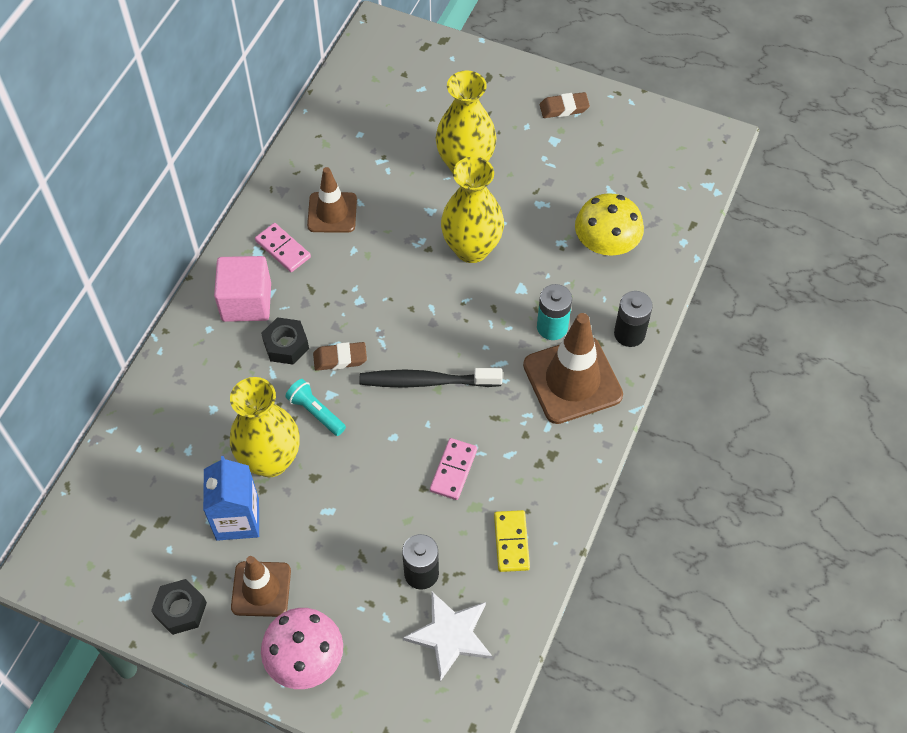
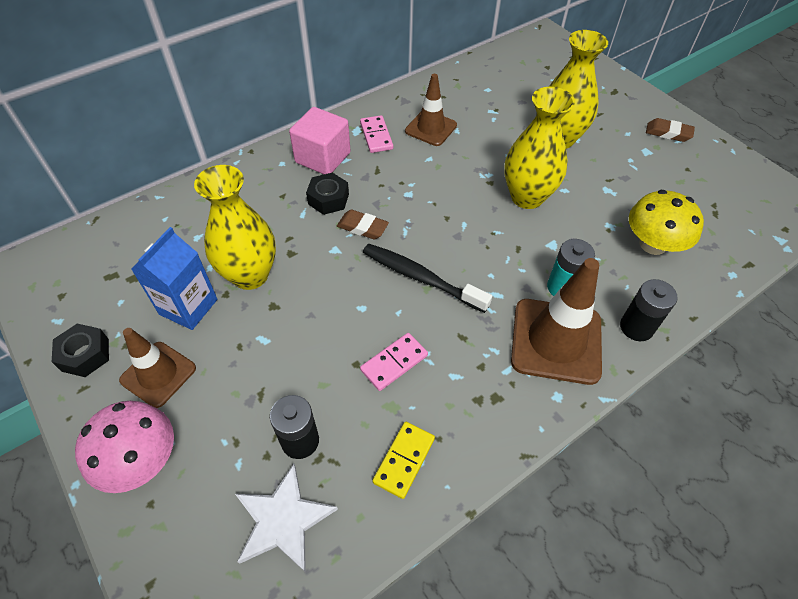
camera: 30 degrees right, 5 degrees down
turquoise flashlight [285,379,346,436] -> none

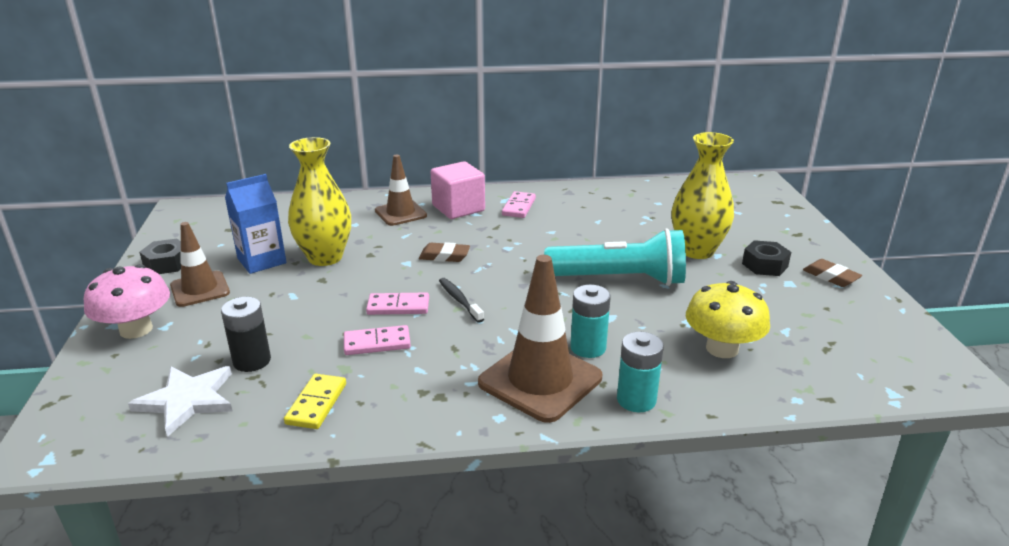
camera: 30 degrees right, 25 degrees down
black nut [306,173,349,215] -> black nut moved to [742,240,791,276]
brown eraser [337,210,389,239] -> brown eraser turned 45 degrees counterclockwise [419,242,470,262]
black toothbrush [363,244,492,313] -> black toothbrush [439,278,484,323], size x0.60
yellow domino [373,422,435,499] -> yellow domino turned 45 degrees counterclockwise [284,374,346,429]
brown traffic cone [405,74,457,146] -> brown traffic cone moved to [375,155,427,226]
yellow vase [504,87,575,209] -> turquoise flashlight [544,228,686,286]
black battery [620,279,678,341] -> turquoise battery [617,332,664,412]
none -> pink domino [366,292,429,315]

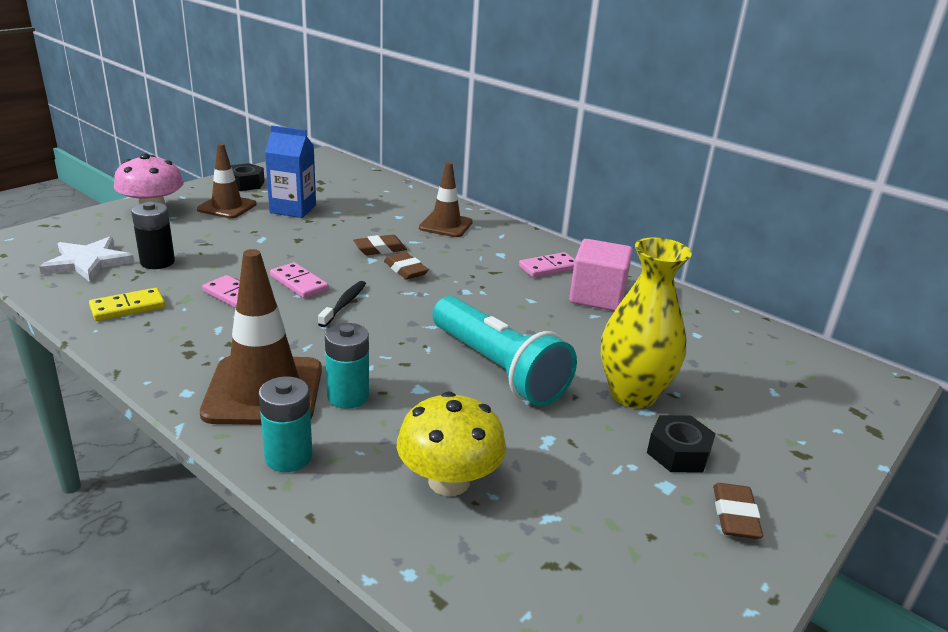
camera: 45 degrees right, 0 degrees up
yellow vase [288,137,351,266] -> none
pink cube [431,161,485,219] -> pink cube moved to [569,239,633,311]
none -> brown eraser [353,235,407,255]

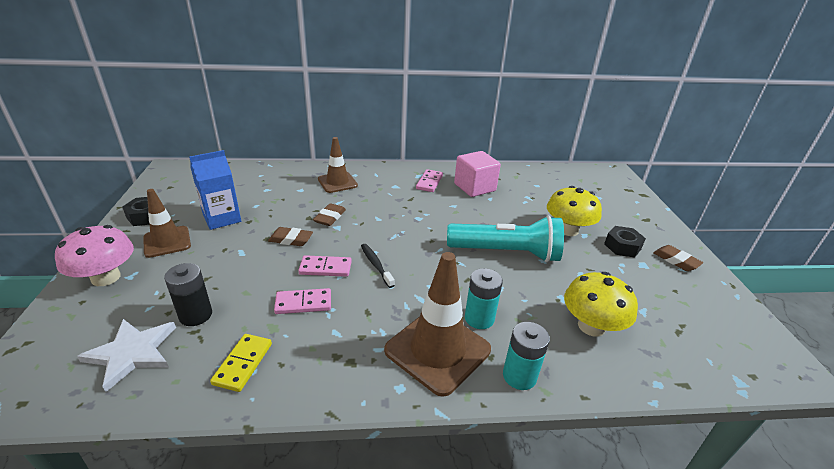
camera: 45 degrees left, 5 degrees up
brown eraser [384,252,429,280] -> brown eraser moved to [268,227,313,246]
yellow vase [601,237,692,408] -> yellow mushroom [547,186,602,236]

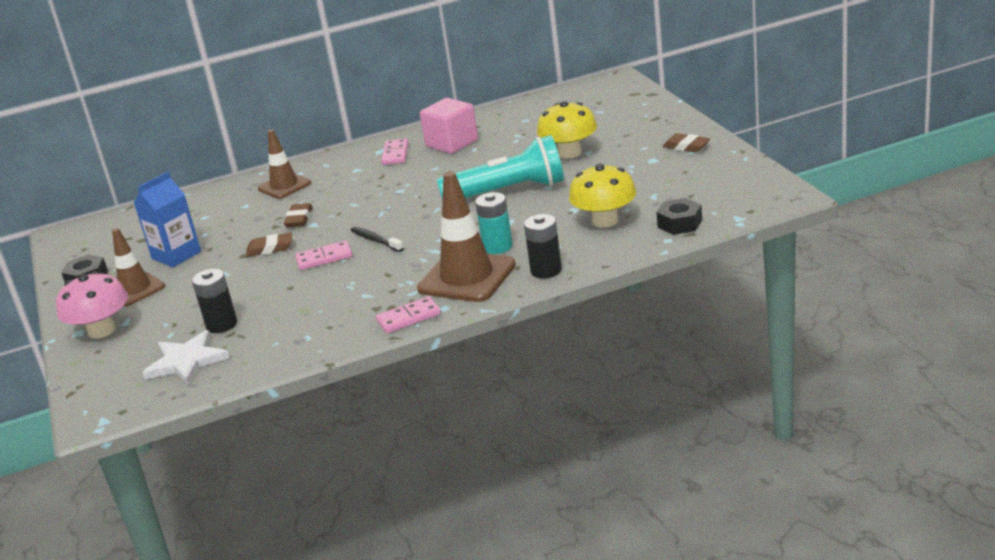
camera: 10 degrees left, 5 degrees down
yellow domino [210,334,272,392] -> none
pink domino [274,288,331,314] -> pink domino moved to [376,297,441,333]
turquoise battery [503,322,550,390] -> black battery [524,214,562,278]
black nut [604,226,646,258] -> black nut moved to [656,198,702,235]

